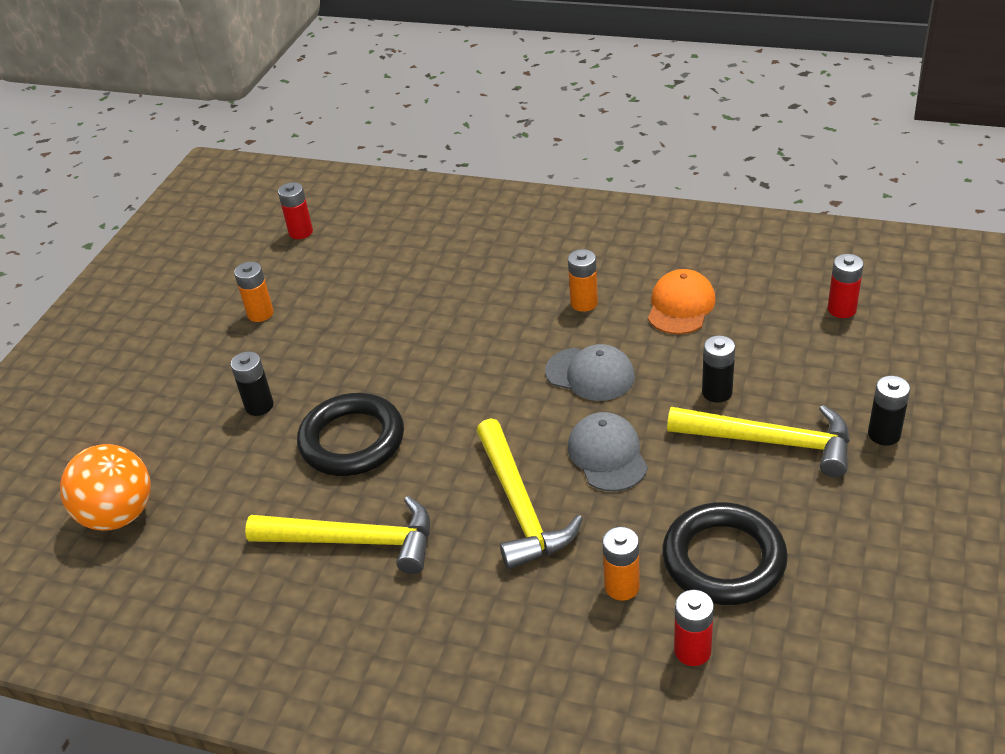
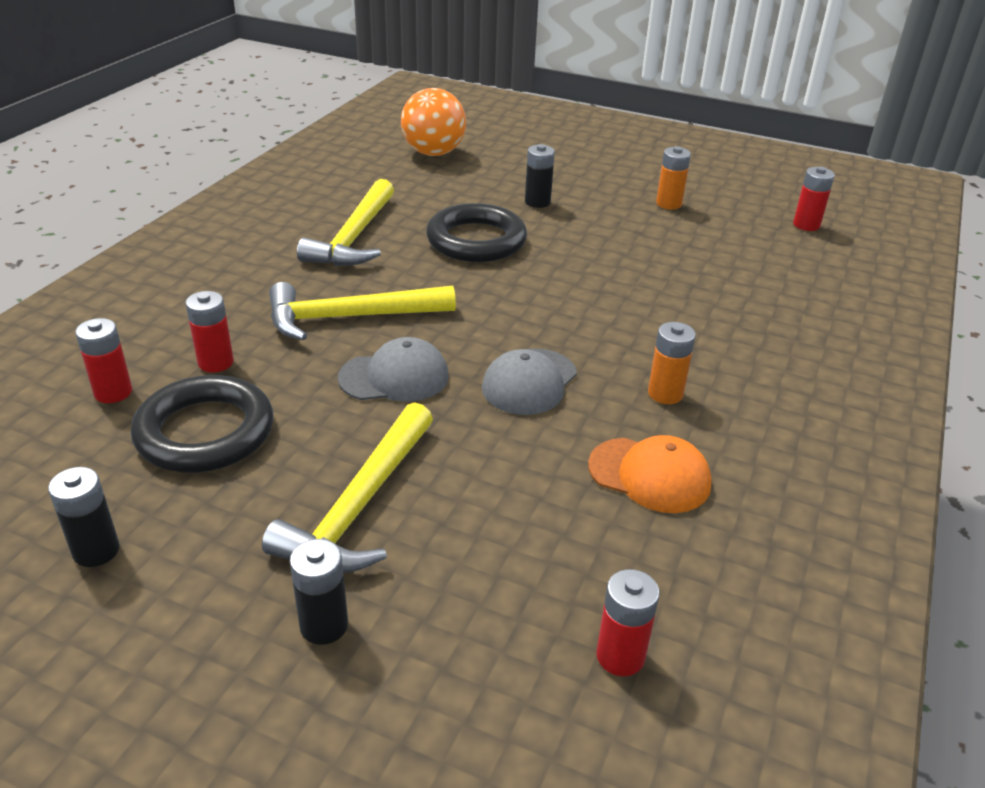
camera: 90 degrees right, 5 degrees down
orange battery [602,527,640,601] -> red battery [186,291,234,373]
black battery [702,335,735,403] -> black battery moved to [48,467,120,567]

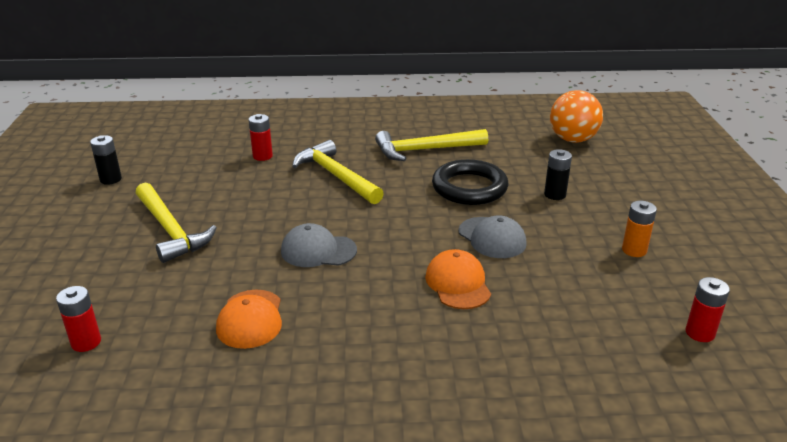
camera: 65 degrees right, 5 degrees down
red battery [75,318,132,403] -> none
black ring [131,375,274,473] -> none
yellow hammer [262,402,433,573] -> yellow hammer turned 120 degrees counterclockwise [136,182,217,263]
black battery [290,539,348,645] -> none
grey cap [338,337,449,401] -> grey cap moved to [458,215,527,258]
orange battery [648,322,696,404] -> none
none -> orange cap [425,249,491,309]

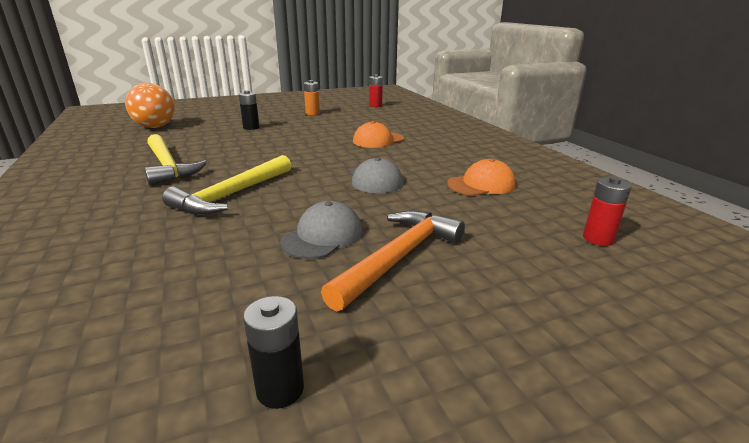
camera: 110 degrees left, 5 degrees down
yellow hammer [136,182,217,263] -> orange hammer [321,210,465,311]
red battery [249,114,273,161] -> none
black ring [432,159,508,205] -> none
grey cap [458,215,527,258] -> grey cap moved to [280,201,362,259]

